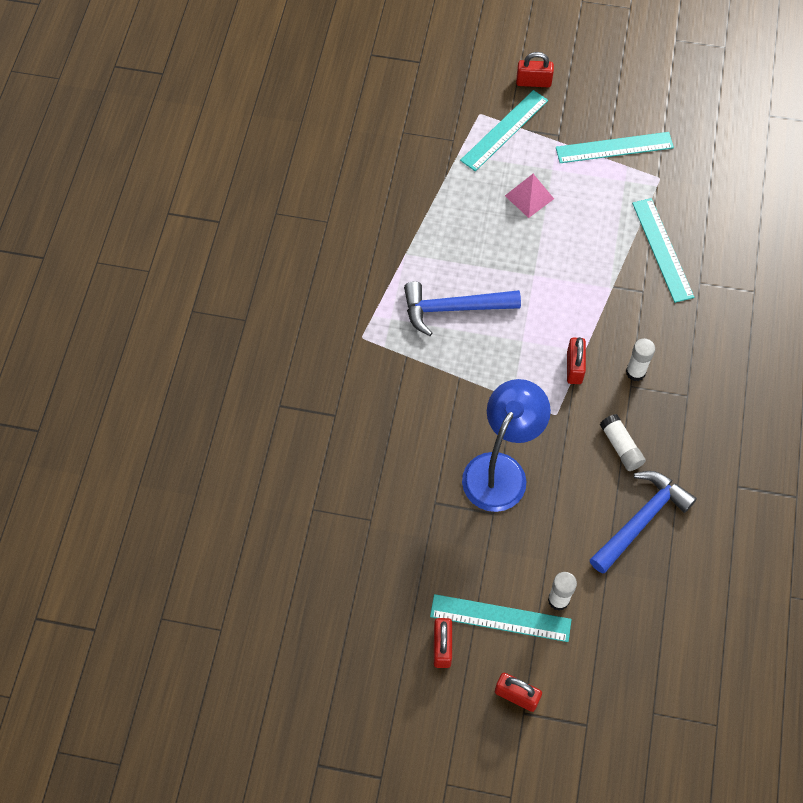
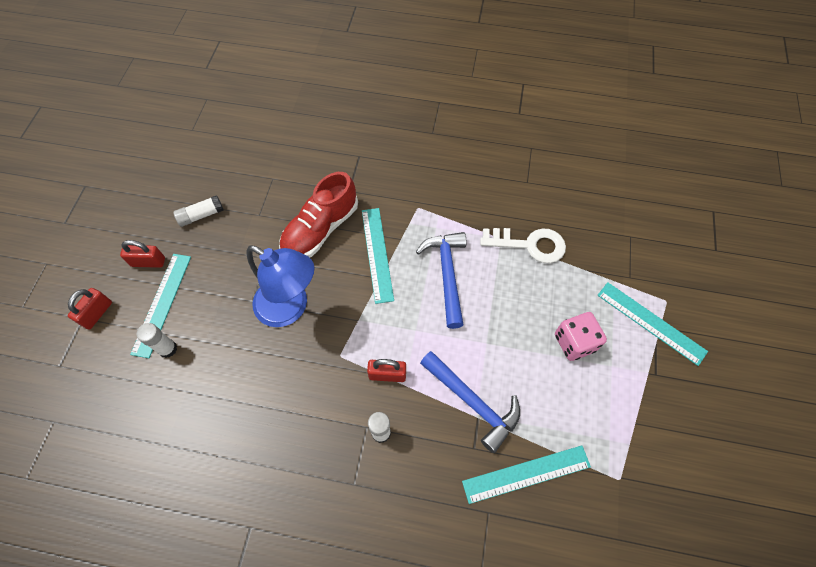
camera: 90 degrees right, 0 degrees up
pink pyramid [505,174,554,218] -> pink dice [555,312,607,361]
red padlock [516,52,554,87] -> none
turquoise ruler [556,132,674,163] -> turquoise ruler moved to [362,208,394,304]
blue hammer [590,471,697,574] -> blue hammer moved to [420,351,520,453]
white glue stick [600,414,646,471] -> white glue stick moved to [173,195,224,227]
none -> red shoe [279,172,358,257]
none -> white key [480,228,566,263]

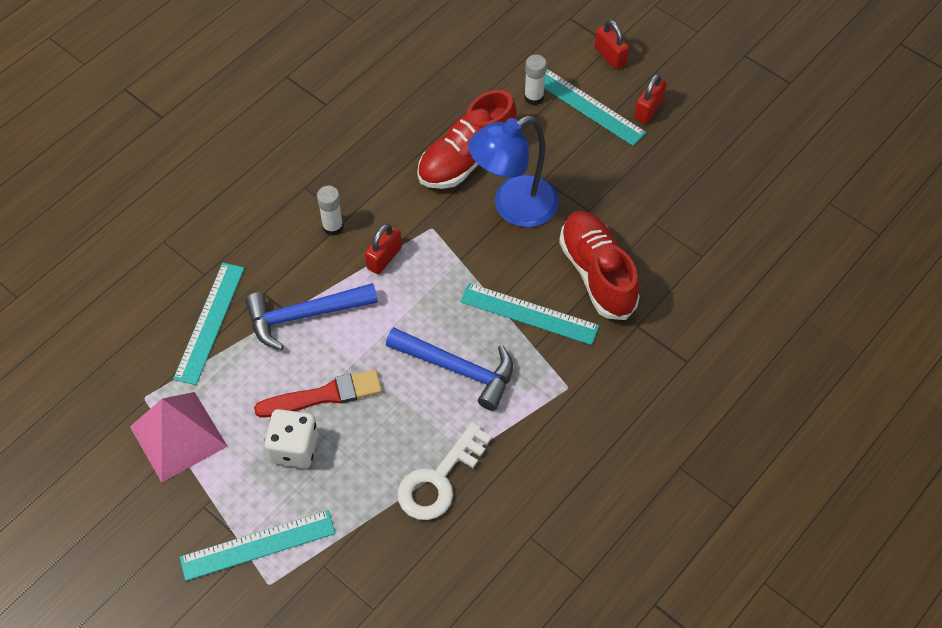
camera: 120 degrees right, 5 degrees down
white glue stick [173,195,224,227] -> none
pink dice [555,312,607,361] -> white dice [264,409,318,468]
none -> pink pyramid [130,392,227,483]
none -> red brush [254,369,382,417]
none -> red shoe [417,90,517,189]

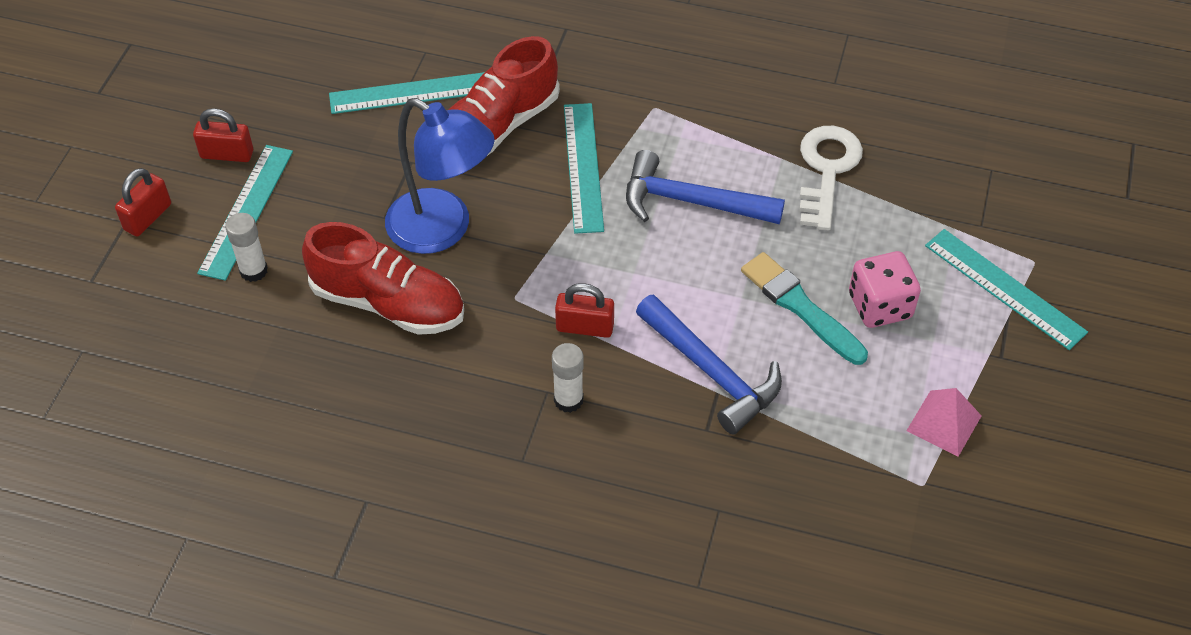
camera: 115 degrees left, 5 degrees down
pink pyramid [130,392,227,483] -> pink pyramid [906,388,981,457], size x0.60
turquoise ruler [173,263,245,385] -> turquoise ruler moved to [329,72,485,114]
red brush [254,369,382,417] -> turquoise brush [741,252,868,365]
white dice [264,409,318,468] -> pink dice [849,251,921,328]
blue hammer [386,328,513,411] -> blue hammer turned 75 degrees counterclockwise [626,150,785,224]
white key [397,422,492,520] -> white key turned 90 degrees counterclockwise [799,126,863,230]

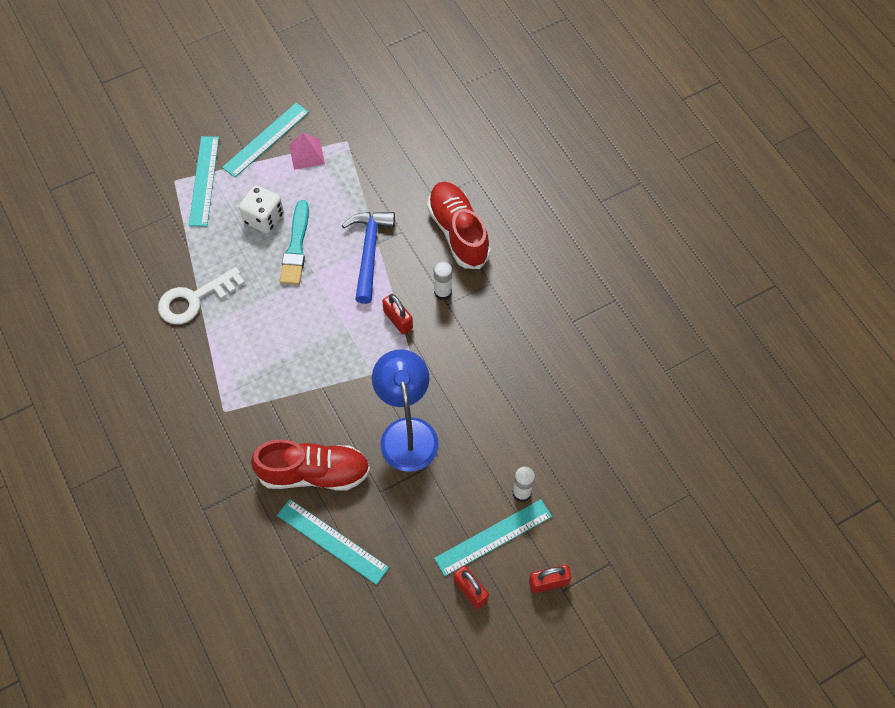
camera: 135 degrees left, 10 degrees up
red shoe [302,222,464,335] -> red shoe moved to [427,182,491,269]
turquoise ruler [564,103,604,234] -> turquoise ruler moved to [222,103,309,177]
blue hammer [626,150,785,224] -> none
pink dice [849,251,921,328] -> white dice [239,185,284,234]

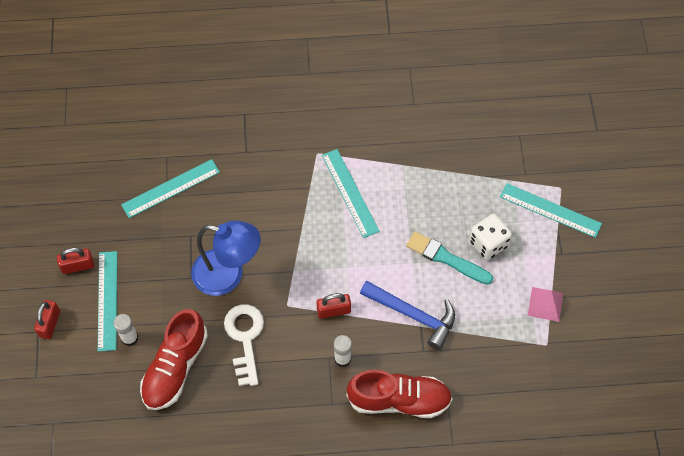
camera: 115 degrees right, 0 degrees up
white key [158,267,245,324] -> white key moved to [224,304,264,386]
turquoise ruler [222,103,309,177] -> turquoise ruler moved to [322,149,379,238]
red shoe [251,440,370,491] -> red shoe moved to [140,309,208,410]

